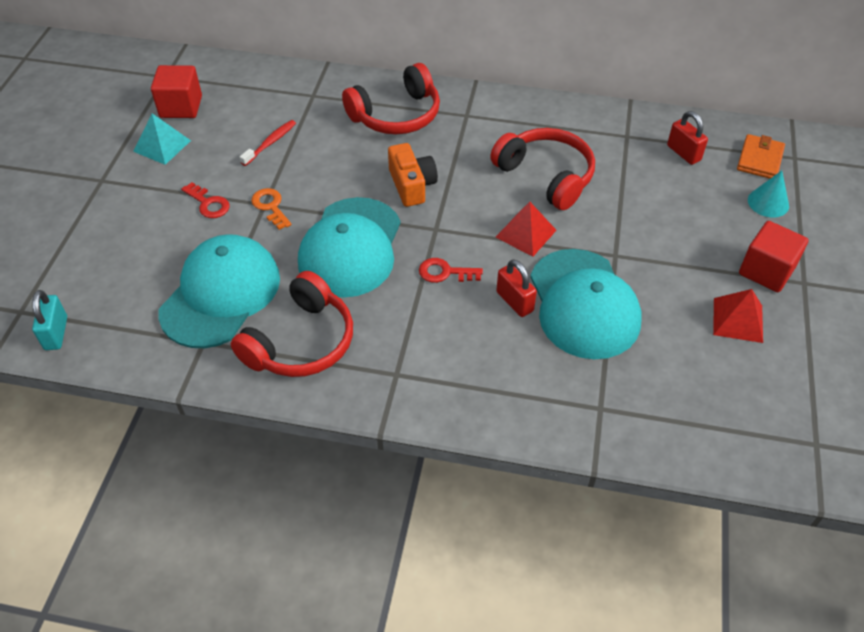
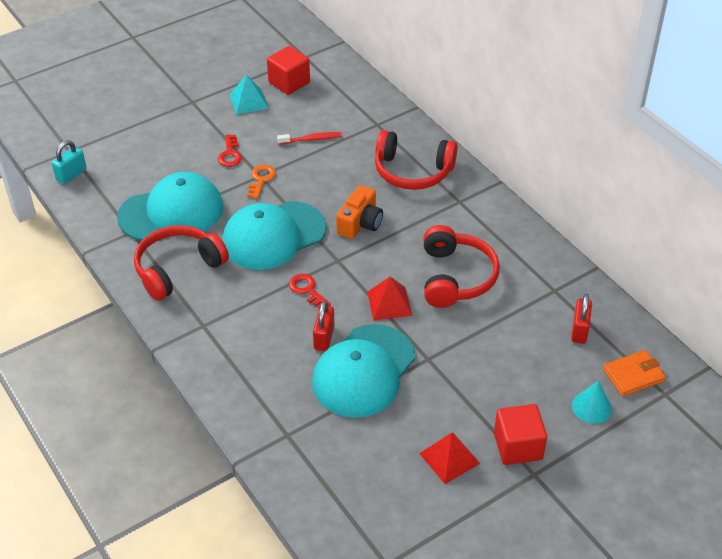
camera: 45 degrees right, 5 degrees down
red headphones [231,271,353,377] -> red headphones turned 150 degrees clockwise [134,225,229,301]

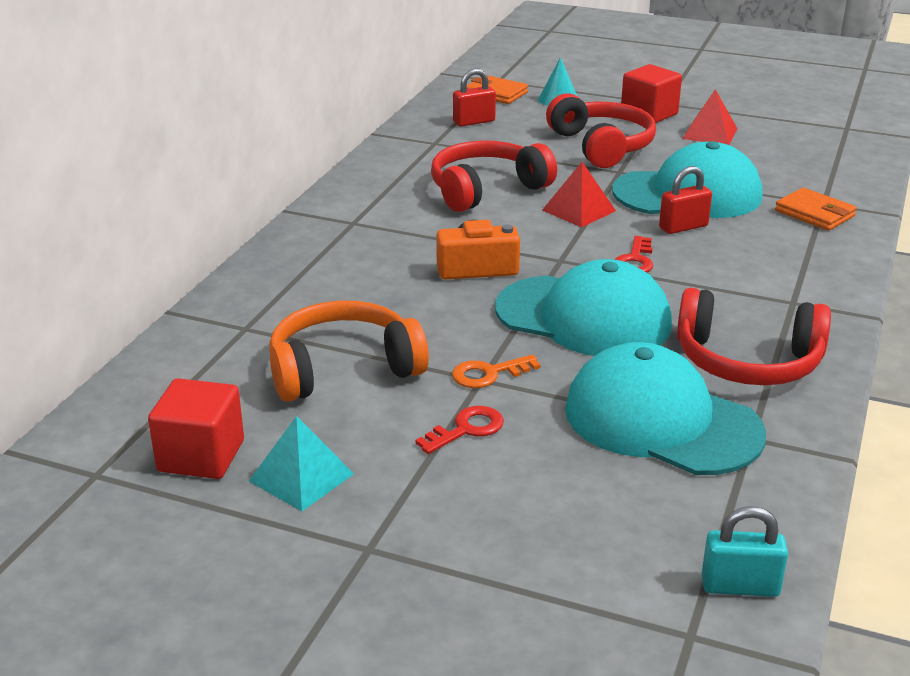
camera: 125 degrees left, 15 degrees down
red toothbrush [277,132,341,145] -> orange headphones [269,300,429,402]
red headphones [375,130,457,190] -> red headphones moved to [546,93,656,168]
none -> orange wallet [775,188,857,231]

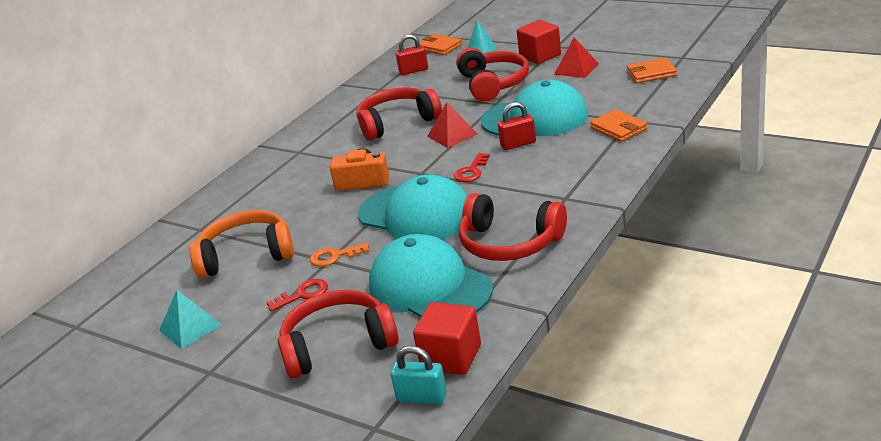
camera: 15 degrees right, 0 degrees up
red cube [148,378,244,479] -> red cube moved to [413,302,481,375]
none -> red headphones [278,290,399,378]
none -> orange wallet [627,58,677,83]

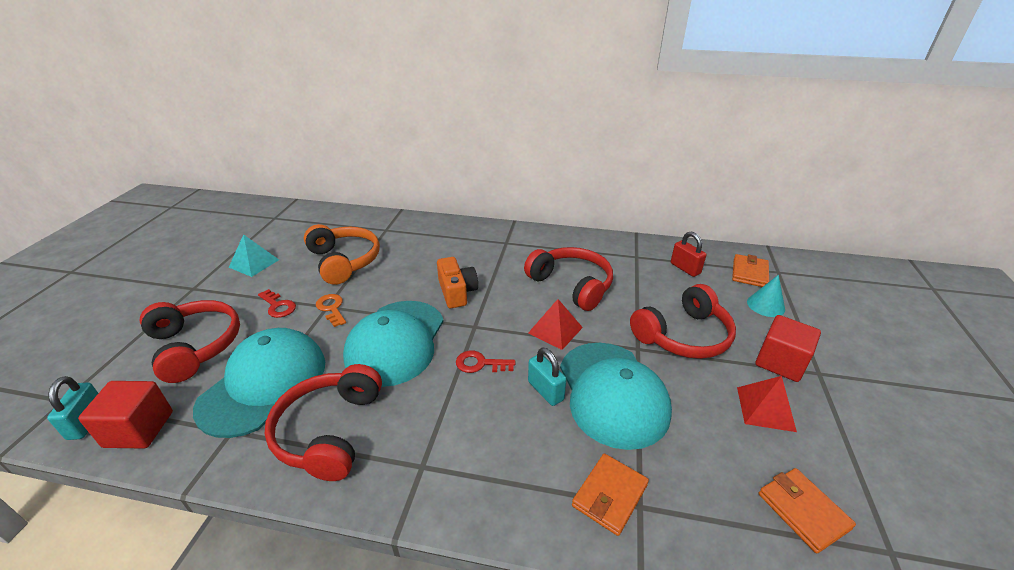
camera: 65 degrees right, 5 degrees up
red padlock [498,102,536,150] -> turquoise padlock [528,347,567,406]

